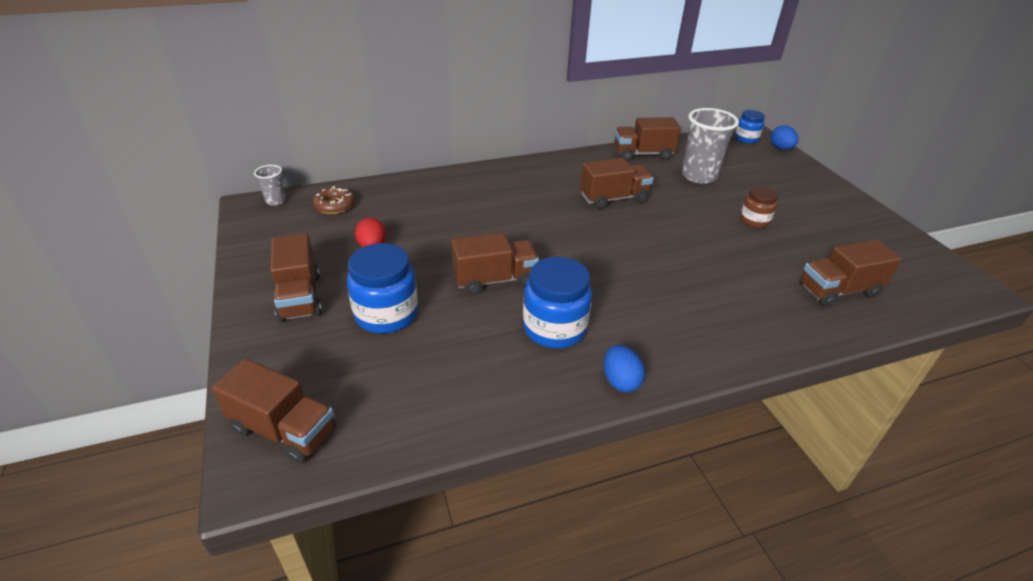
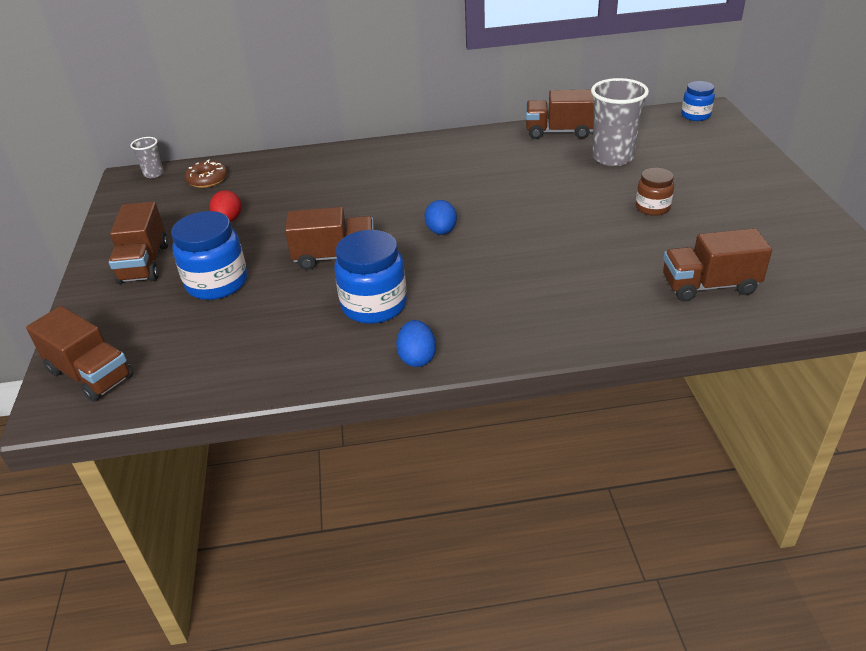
camera: 15 degrees right, 0 degrees up
brown truck [580,158,653,209] -> none
blue egg [771,125,799,150] -> blue egg moved to [425,200,457,235]

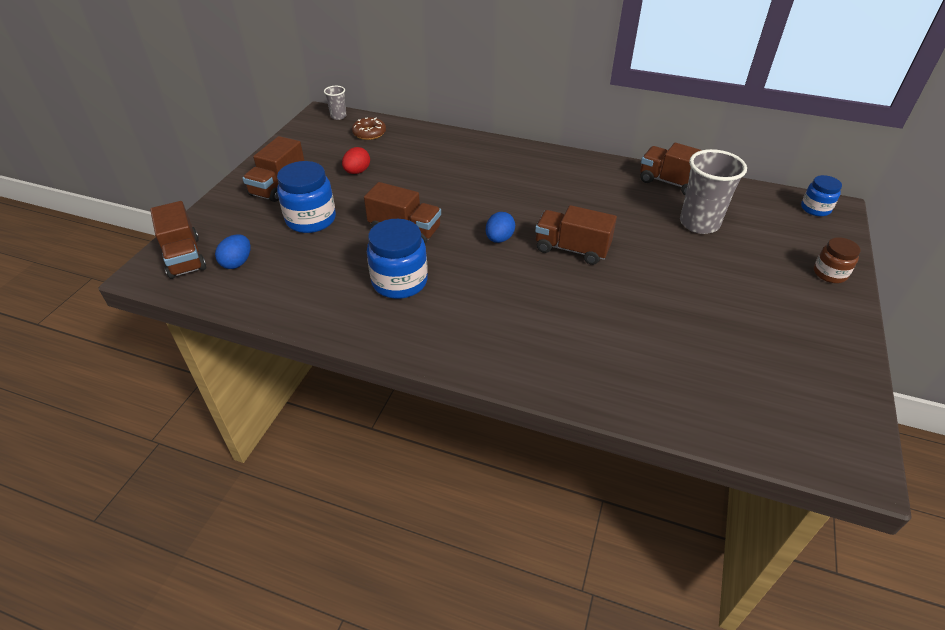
camera: 25 degrees right, 5 degrees up
blue egg [396,320,436,367] -> blue egg moved to [215,234,251,269]
brown jar [636,168,674,216] -> brown jar moved to [814,237,861,283]
brown truck [663,228,772,302] -> brown truck moved to [535,205,617,265]

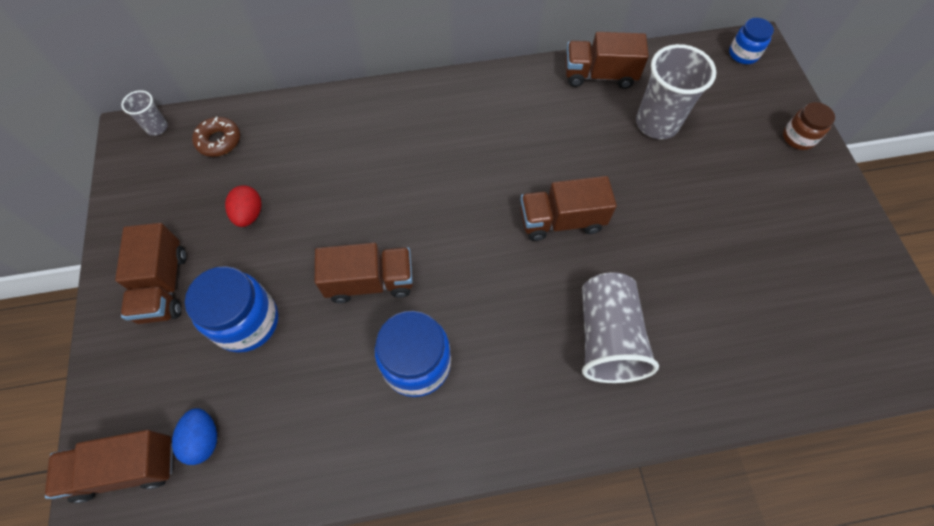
camera: 30 degrees left, 20 degrees up
brown truck [150,201,206,279] -> brown truck turned 135 degrees clockwise [45,430,173,503]
blue egg [486,212,515,243] -> none
none -> grey cup [582,272,659,383]

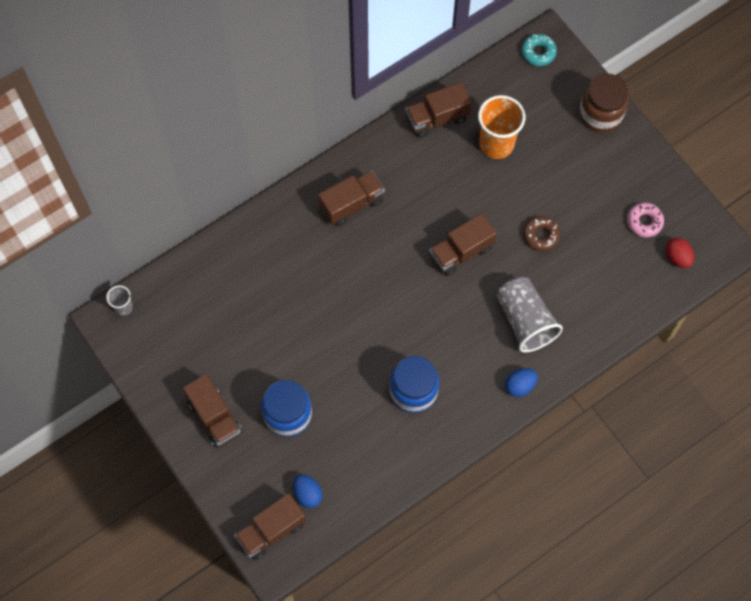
camera: 25 degrees left, 5 degrees up
brown donut [192,117,240,157] -> brown donut moved to [523,216,560,251]
red egg [225,185,261,227] -> red egg moved to [665,238,694,268]
brown truck [315,243,413,303] -> brown truck moved to [318,171,385,226]
grey cup [636,44,716,139] -> orange cup [478,95,526,159]
blue jar [729,18,774,64] -> turquoise donut [521,34,557,66]
brown jar [783,102,835,150] -> brown jar [579,74,629,132], size x1.69
none -> blue egg [505,368,538,397]
none -> pink donut [627,202,664,237]

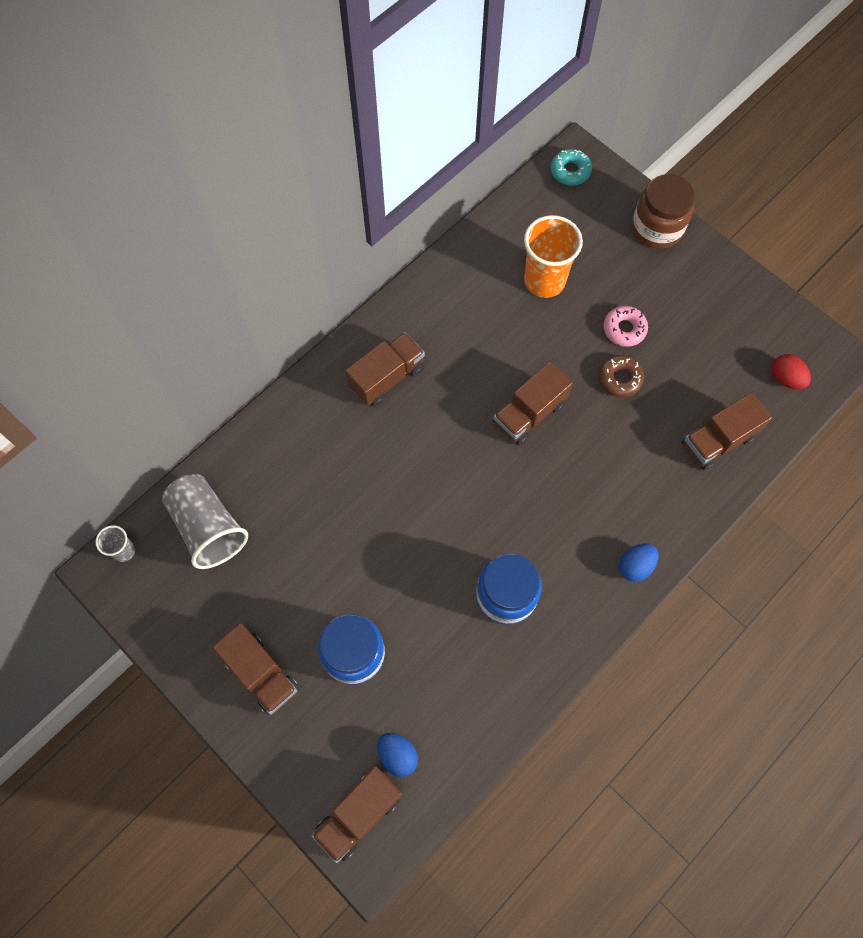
camera: 10 degrees left, 0 degrees up
brown truck [406,82,472,138] -> brown truck moved to [682,393,773,470]
grey cup [497,277,563,353] -> grey cup moved to [162,474,248,569]
pink donut [627,202,664,237] -> pink donut moved to [603,306,648,347]

